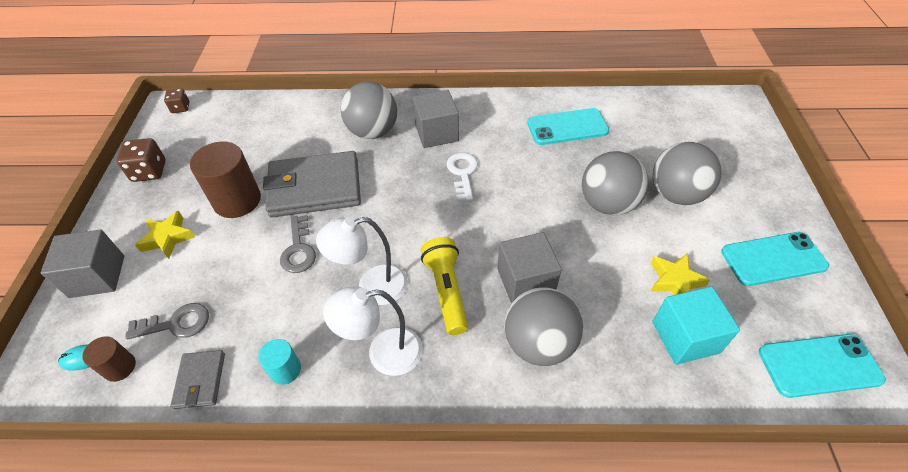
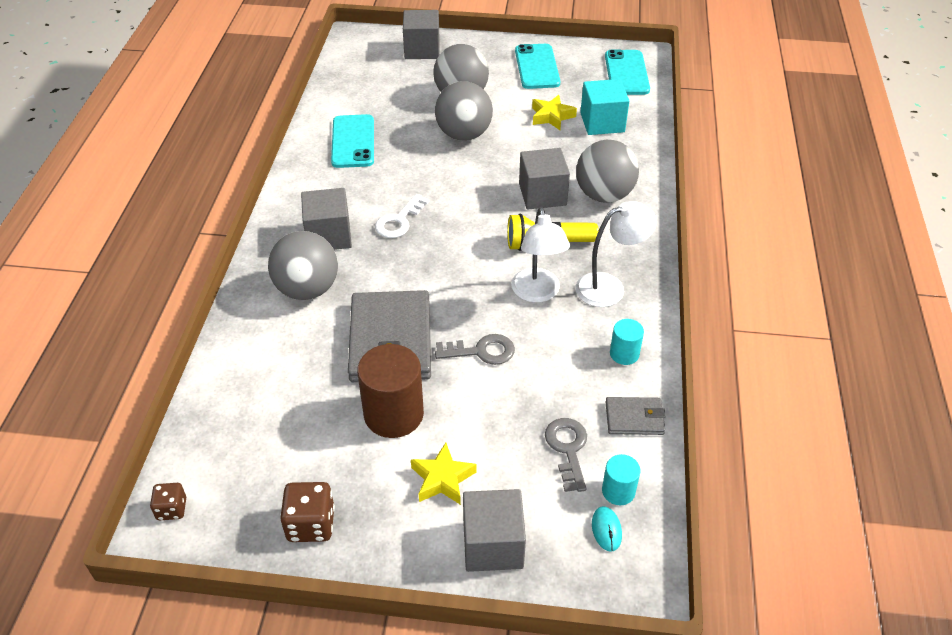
camera: 85 degrees left, 5 degrees down
brown cylinder [82,336,136,382] -> turquoise cylinder [602,454,640,505]
white lamp [323,286,422,376] -> white lamp turned 105 degrees counterclockwise [575,201,657,307]
white key [447,153,478,201] -> white key turned 60 degrees counterclockwise [375,194,430,238]
none -> grey cube [403,10,440,59]

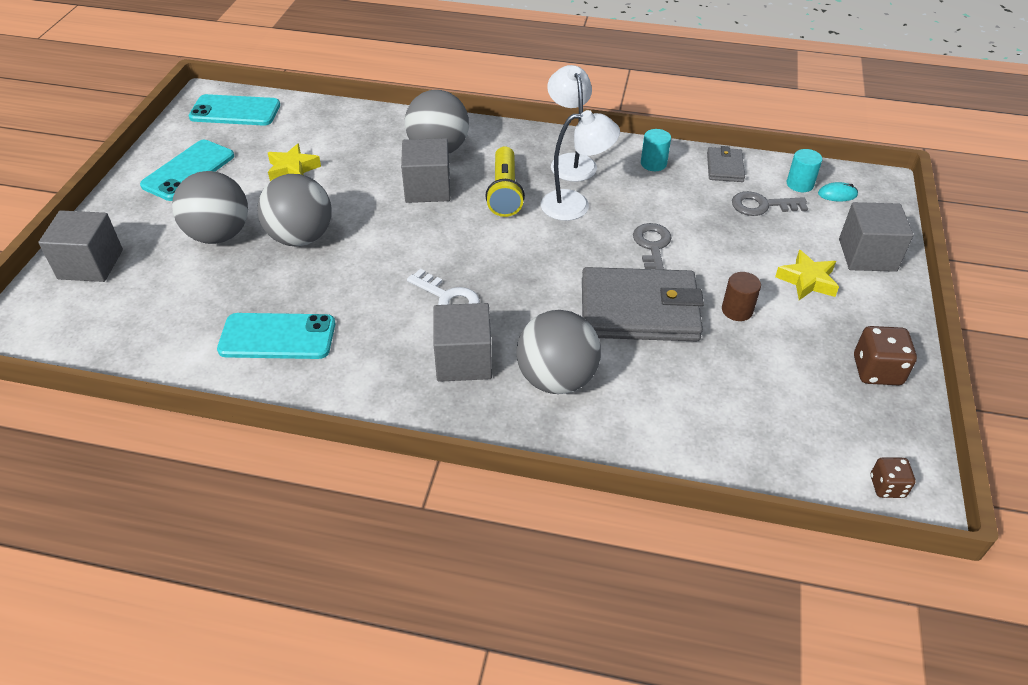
camera: 85 degrees left, 0 degrees up
brown cylinder [357,344,424,438] -> brown cylinder [722,272,761,321], size x0.52
turquoise phone [515,44,560,89] -> turquoise phone turned 60 degrees counterclockwise [140,140,234,201]
turquoise cube [580,79,629,135] -> none

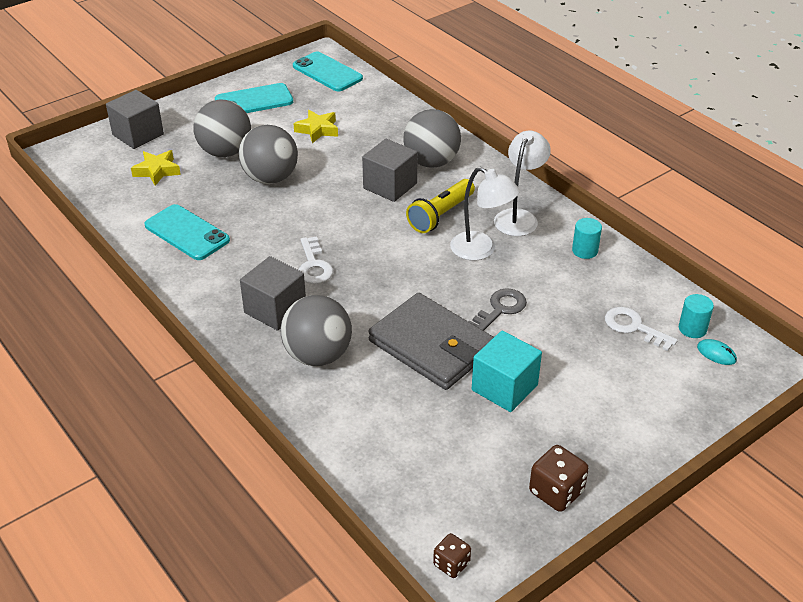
camera: 40 degrees right, 5 degrees down
grey wallet [707,146,745,182] -> none
brown cylinder [722,272,761,321] -> turquoise cube [472,330,542,412]
grey key [732,191,808,216] -> white key [605,307,678,351]
yellow star [775,250,839,300] -> yellow star moved to [131,150,181,186]
grey cube [839,202,914,272] -> none

